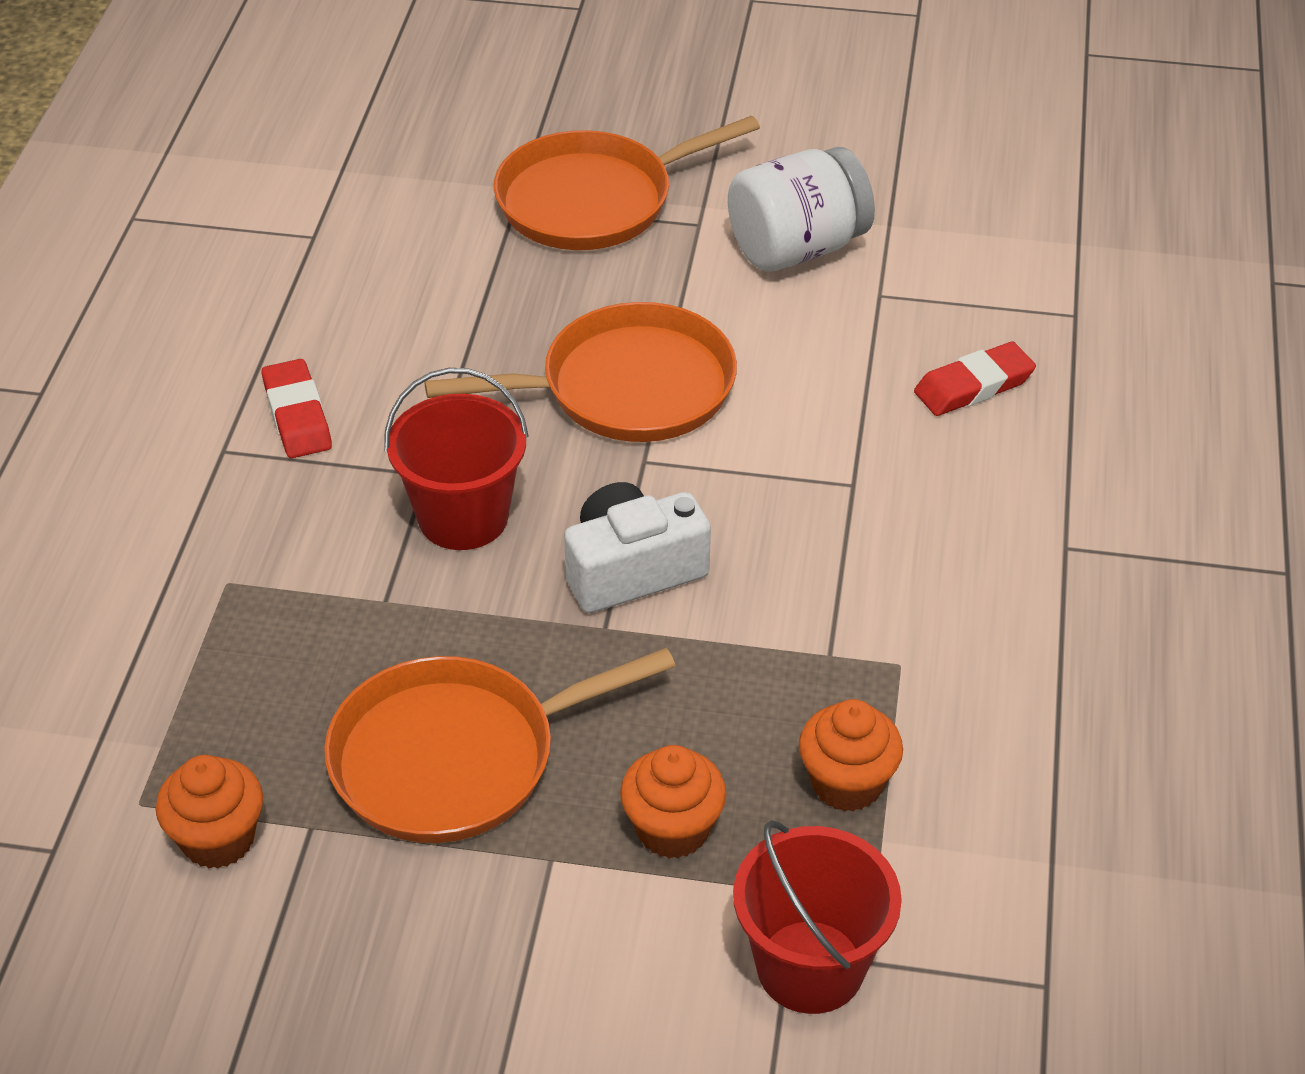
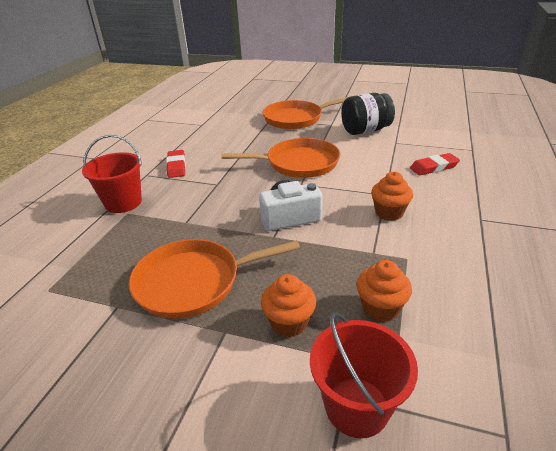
camera: 10 degrees right, 10 degrees down
orange cupcake [156,755,263,869] -> orange cupcake moved to [371,171,413,221]
red bucket [384,368,529,550] -> red bucket moved to [82,135,142,213]
white jar [728,147,875,272] -> black jar [341,93,395,135]

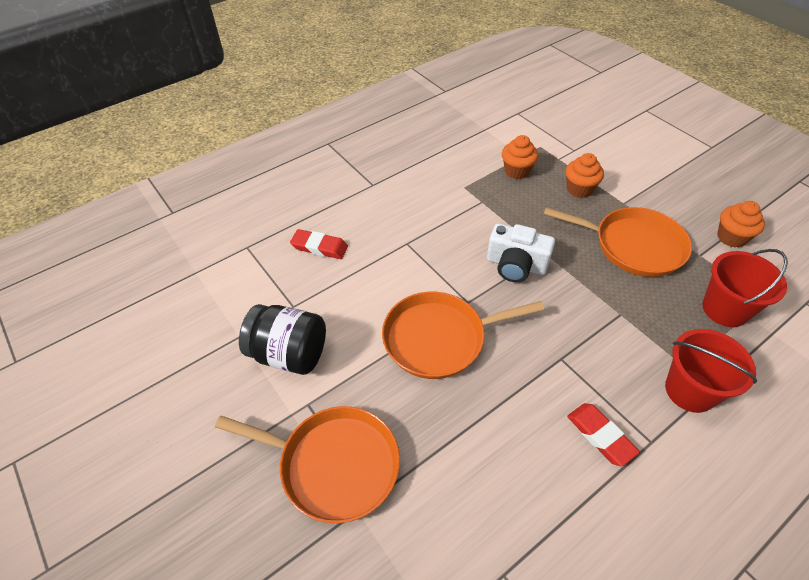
camera: 145 degrees left, 15 degrees up
red eraser [166,150,186,178] -> red eraser turned 60 degrees counterclockwise [567,403,640,466]
orange pan [221,138,340,178] -> orange pan turned 45 degrees counterclockwise [382,292,544,379]
red bucket [310,312,418,438] -> red bucket moved to [702,249,788,327]
orange cupcake [371,171,413,221] -> orange cupcake moved to [717,201,765,248]

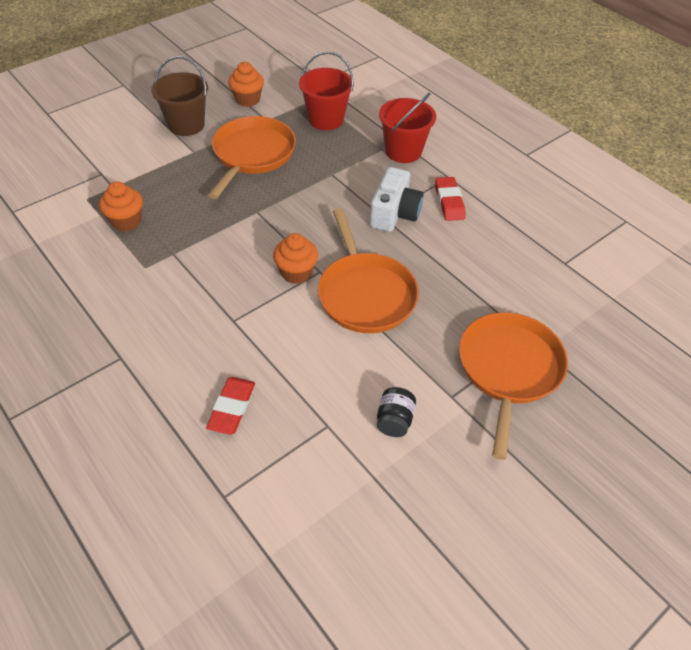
camera: 95 degrees left, 0 degrees up
black jar [239,304,326,375] -> black jar [377,387,416,437], size x0.52
white camera [487,223,555,282] -> white camera moved to [369,167,423,232]
orange cupcake [565,153,604,198] -> orange cupcake moved to [273,233,318,284]
red eraser [567,403,640,466] -> red eraser turned 60 degrees counterclockwise [435,177,465,221]
none -> brown bucket [151,56,208,136]

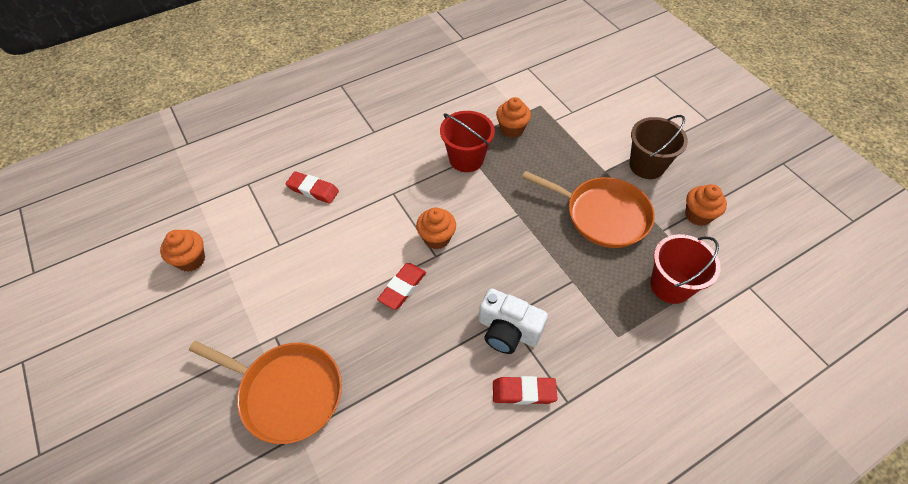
camera: 100 degrees right, 5 degrees up
orange pan [318,208,419,333] -> red eraser [377,263,426,310]
black jar [377,387,416,437] -> none
red bucket [379,93,436,163] -> red bucket moved to [440,111,495,172]
none -> orange cupcake [160,230,205,272]

